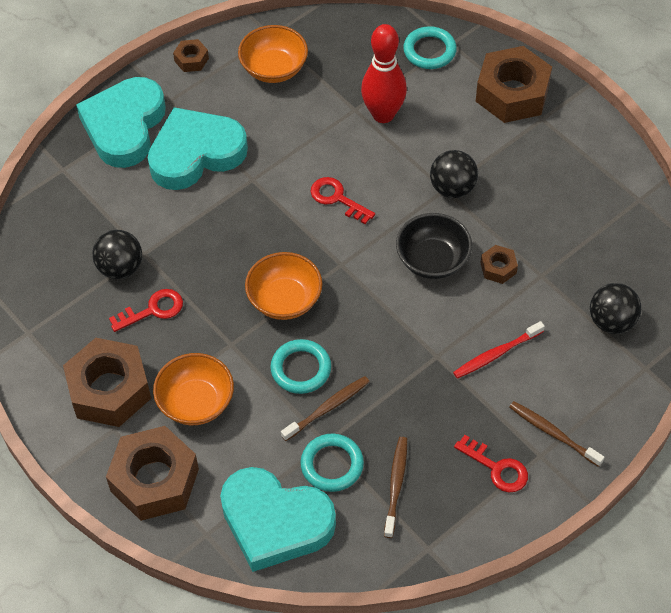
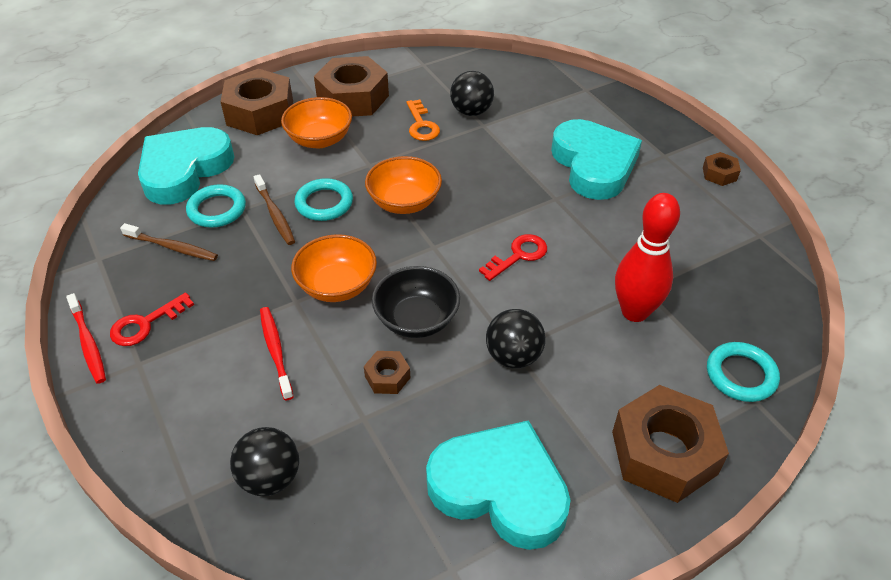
camera: 100 degrees right, 10 degrees down
turquoise heart [76,77,166,168] -> turquoise heart moved to [426,420,571,550]
red key [109,289,183,332] -> orange key [407,100,440,141]
orange bowl [238,25,308,83] -> orange bowl moved to [291,234,377,302]
brown toothbrush [509,401,605,467] -> none
none -> red toothbrush [66,293,106,384]

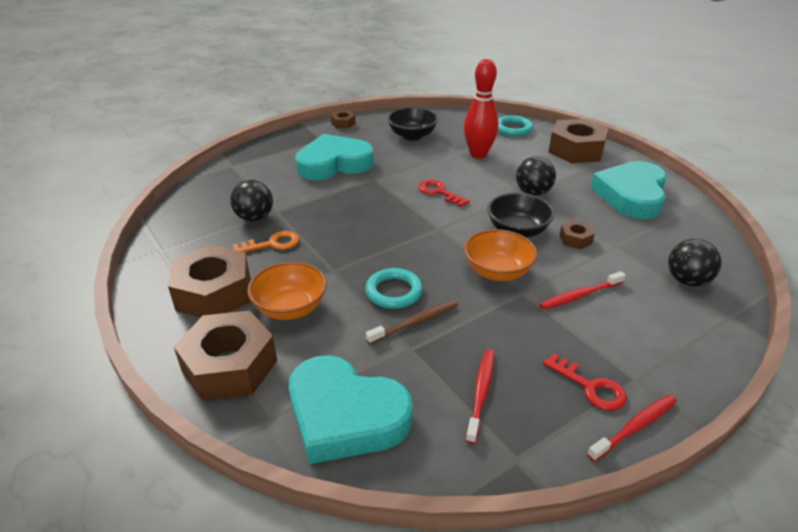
camera: 95 degrees left, 10 degrees down
brown toothbrush [120,223,218,261] -> red toothbrush [466,349,494,444]
turquoise ring [186,184,246,228] -> none
orange bowl [365,156,442,214] -> none
none -> black bowl [387,107,438,141]

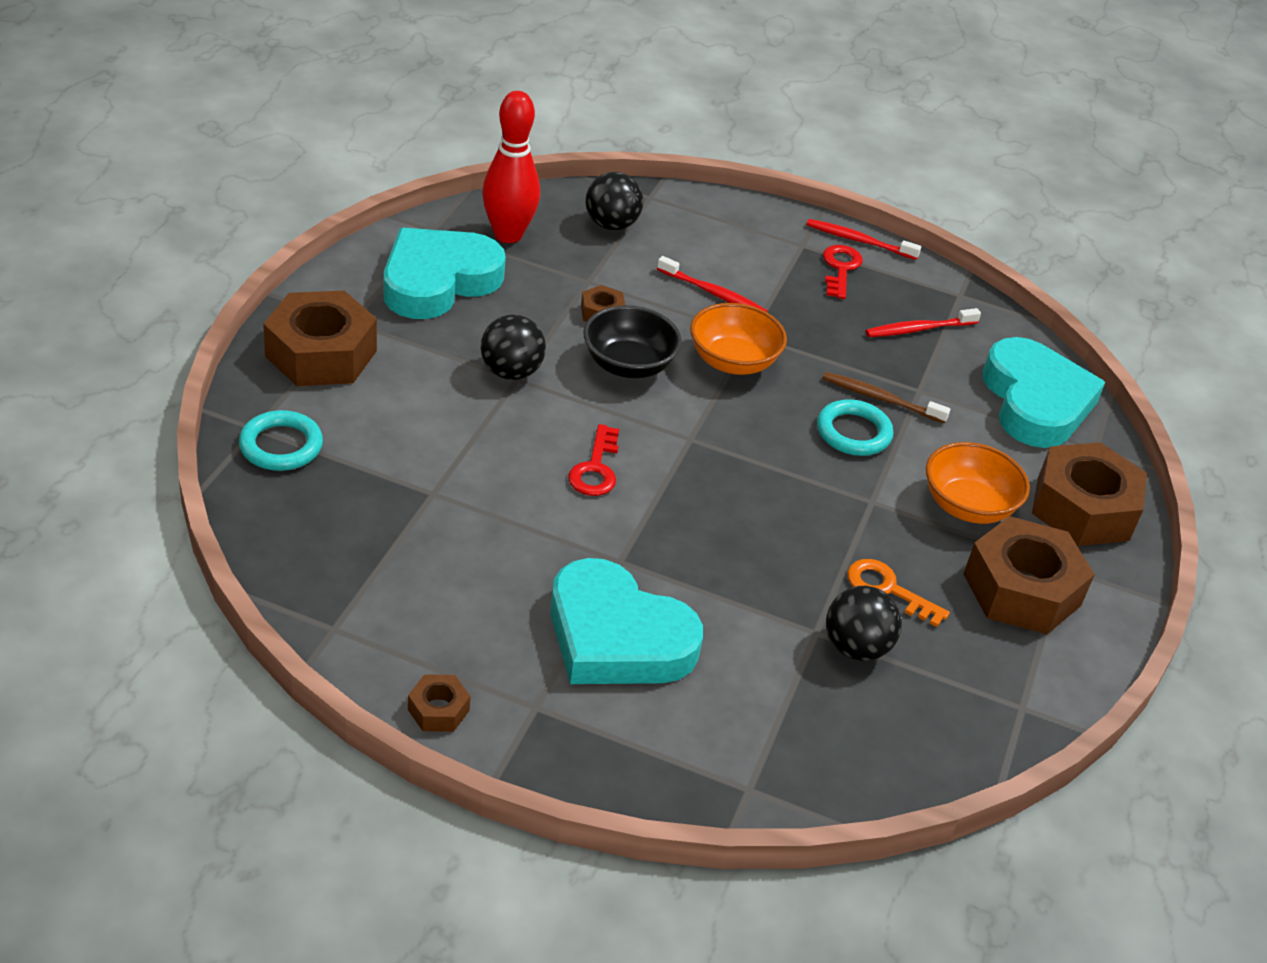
camera: 130 degrees left, 5 degrees up
black bowl [387,107,438,141] -> none
red bowling pin [464,59,498,158] -> red bowling pin moved to [482,91,540,243]
turquoise heart [590,161,667,219] -> turquoise heart turned 150 degrees clockwise [383,228,506,319]

